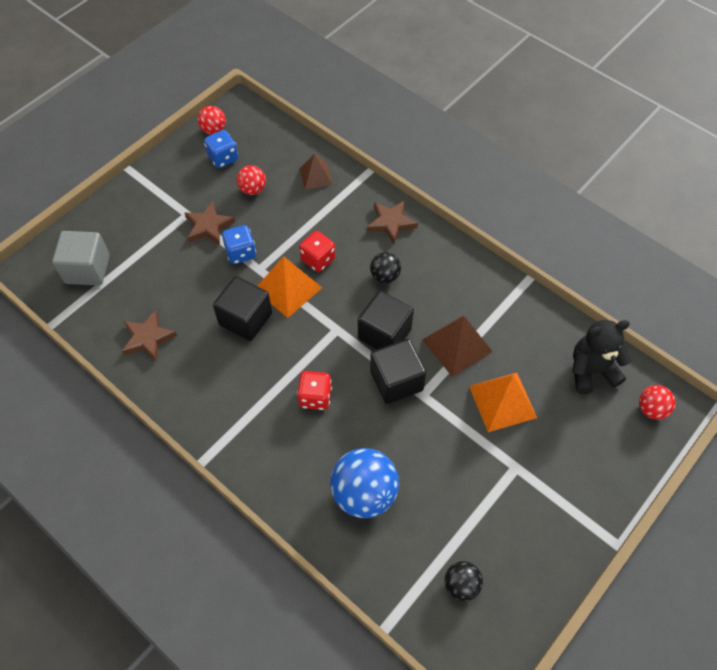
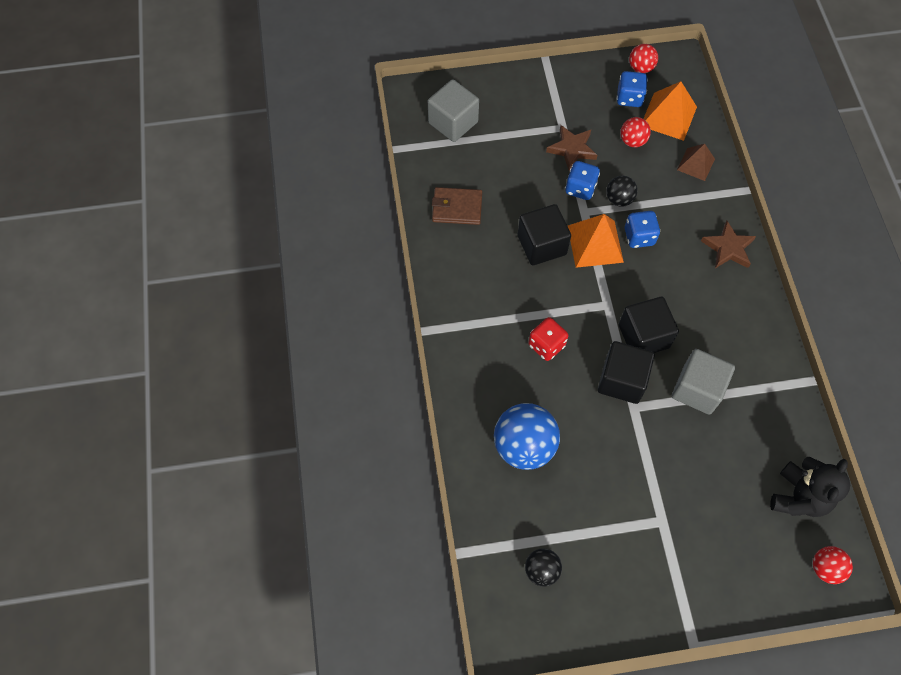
camera: 40 degrees right, 5 degrees up
brown star [122,310,177,362] -> brown wallet [432,187,482,225]
red dice [299,231,335,272] -> blue dice [625,211,660,248]
black ball [370,252,401,283] -> black ball moved to [606,176,638,207]
brown pyramid [422,316,493,377] -> grey cube [672,349,735,415]
orange pyramid [469,373,537,432] -> orange pyramid moved to [643,81,697,141]
black teddy bear [572,320,631,394] -> black teddy bear turned 90 degrees clockwise [770,457,850,517]

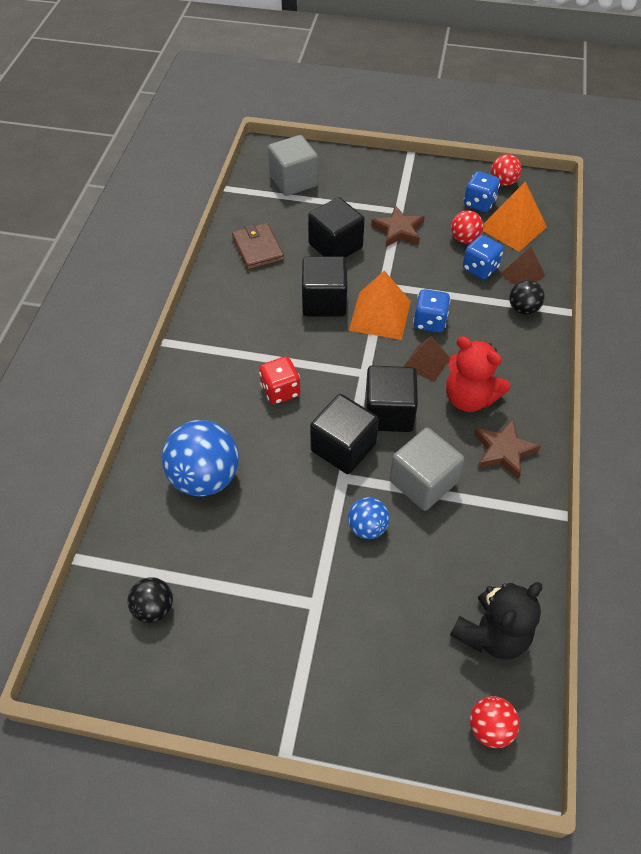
camera: 20 degrees right, 10 degrees down
brown wallet [432,187,482,225] -> brown wallet turned 45 degrees clockwise [232,223,284,270]
blue dice [565,161,600,200] -> blue dice moved to [463,235,504,279]
black ball [606,176,638,207] -> black ball moved to [509,280,545,315]
brown star [701,221,756,268] -> brown star moved to [474,418,541,480]
none -> black cube [308,197,365,258]
none -> blue ball [348,497,390,539]
none -> brown pyramid [404,336,450,382]
none -> red teddy bear [446,336,510,412]

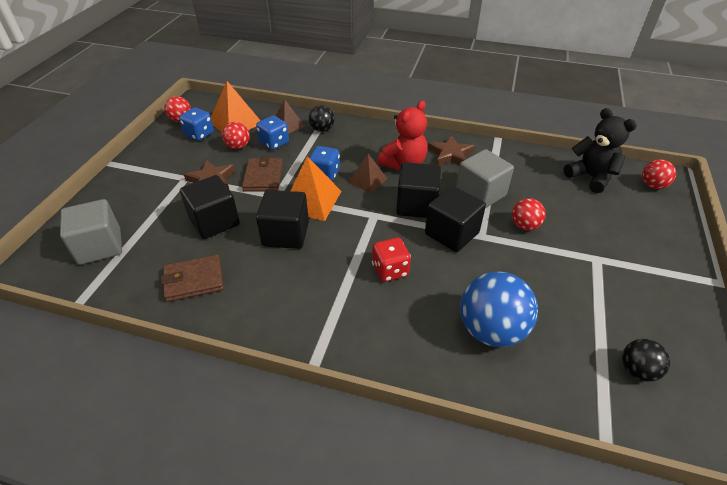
camera: 85 degrees left, 10 degrees down
blue ball [348,497,390,539] -> red ball [512,198,546,231]
none -> brown wallet [242,156,283,192]

